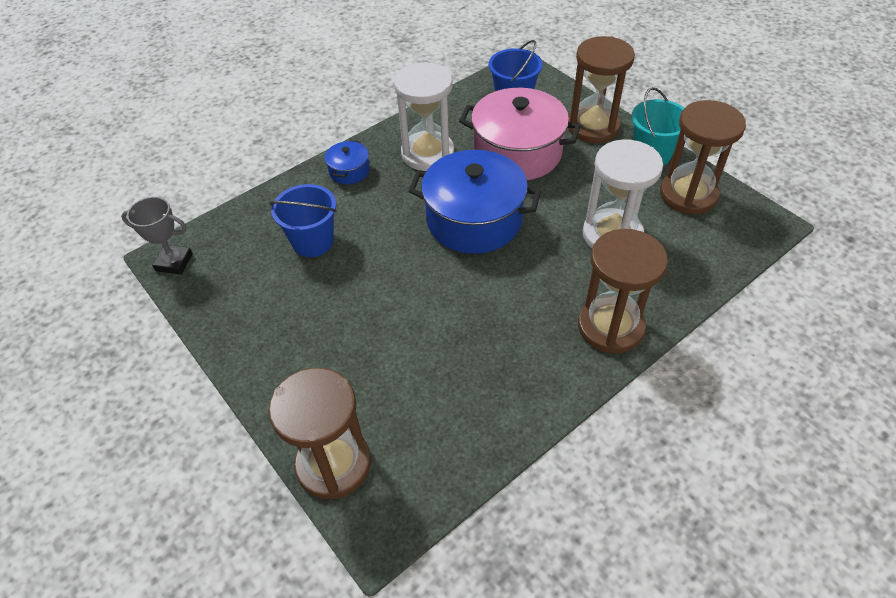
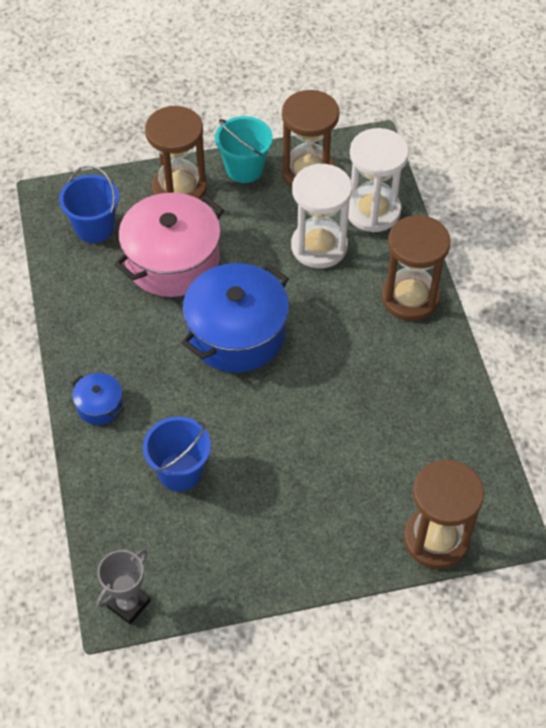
camera: 65 degrees left, 5 degrees up
white hourglass [394,62,454,171] -> white hourglass moved to [348,128,409,232]

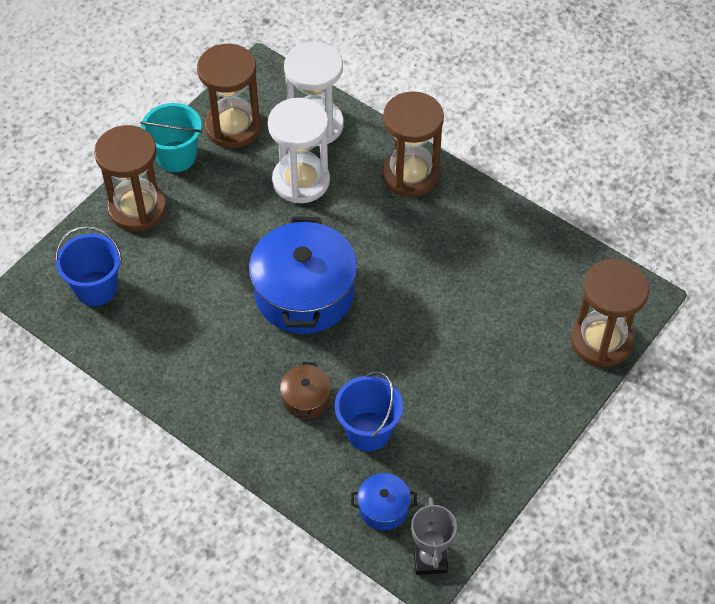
camera: 40 degrees left, 0 degrees up
blue pot [71,373,124,425] -> blue pot moved to [351,473,417,530]
pink pot [114,193,224,297] -> none
none -> brown pot [280,361,331,419]

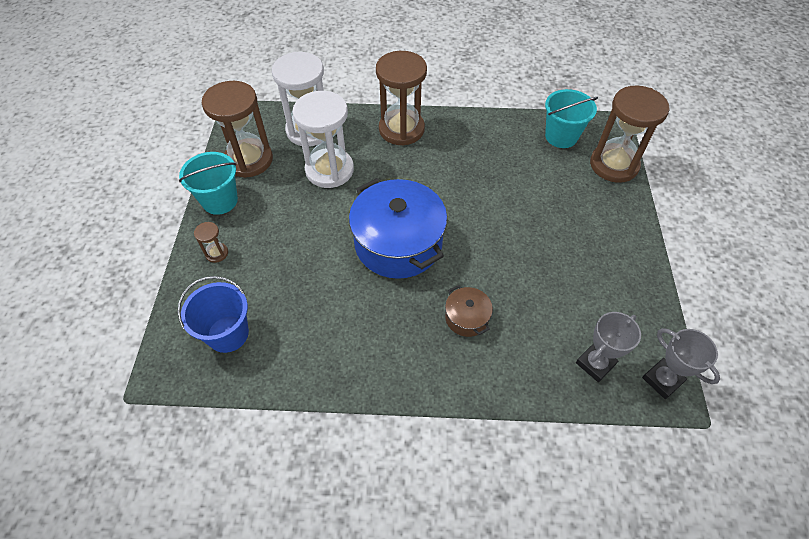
camera: 35 degrees left, 0 degrees up
brown hourglass [94,125,167,231] -> brown hourglass [194,222,228,263], size x0.42
blue bucket [334,371,403,451] -> none
blue pot [351,473,417,530] -> grey trophy [576,312,641,382]
none -> turquoise bucket [545,89,598,148]

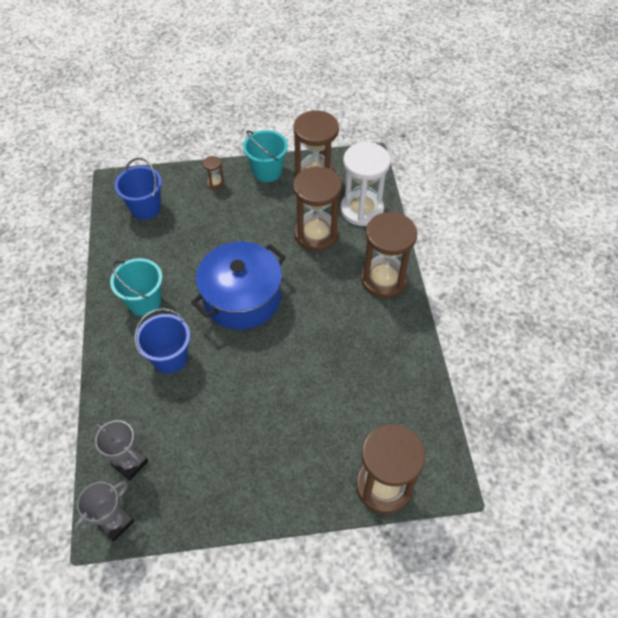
camera: 80 degrees right, 0 degrees up
white hourglass [292,91,354,188] -> brown hourglass [293,166,342,251]
brown pot [445,285,493,337] -> blue bucket [134,308,190,374]
turquoise bucket [545,89,598,148] -> turquoise bucket moved to [110,258,162,316]

